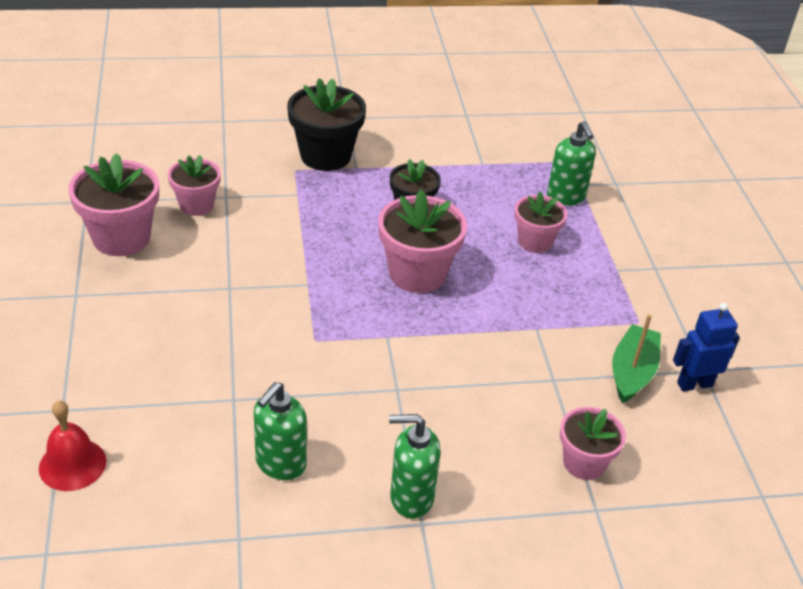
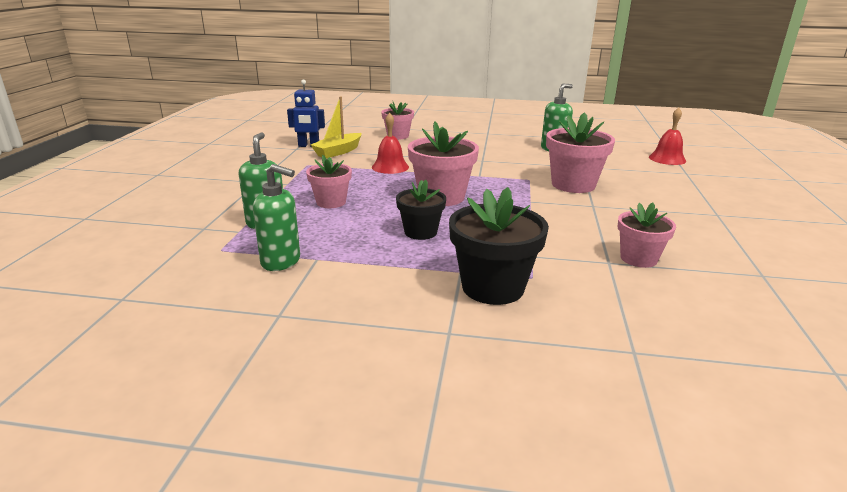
camera: 160 degrees left, 15 degrees down
pink flower pot [69,153,159,256] -> pink flower pot moved to [546,112,615,193]
green soap dispenser [389,414,441,519] -> green soap dispenser moved to [253,164,300,271]
green boat [612,314,661,403] -> yellow boat [311,96,361,158]
none -> red bell [372,113,409,174]

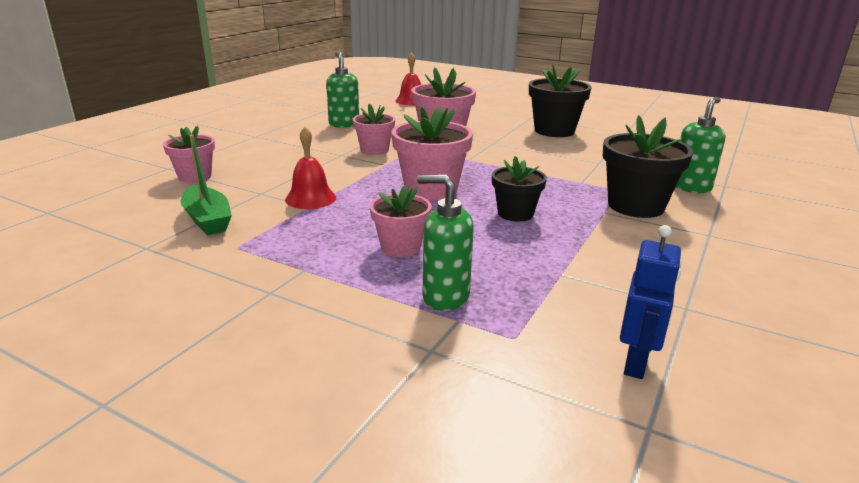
camera: 70 degrees left, 0 degrees up
green soap dispenser [253,164,300,271] -> green soap dispenser moved to [676,97,725,193]
blue robot [287,80,325,147] -> blue robot moved to [620,225,682,379]
yellow boat [311,96,361,158] -> green boat [181,135,232,235]
pink flower pot [617,202,676,268] -> pink flower pot moved to [352,104,395,155]
none -> black flower pot [529,64,592,137]

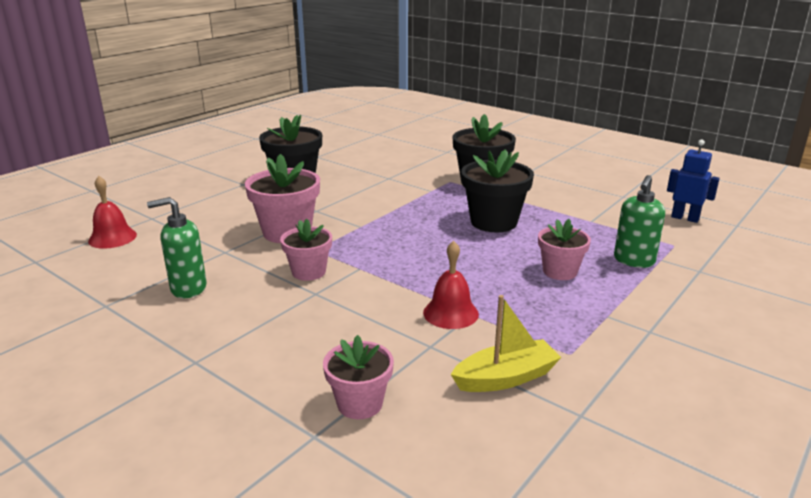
camera: 80 degrees left, 0 degrees up
green boat [181,135,232,235] -> yellow boat [451,295,561,392]
pink flower pot [392,106,473,201] -> none
black flower pot [492,156,547,222] -> black flower pot [461,149,534,232], size x1.59
green soap dispenser [676,97,725,193] -> none

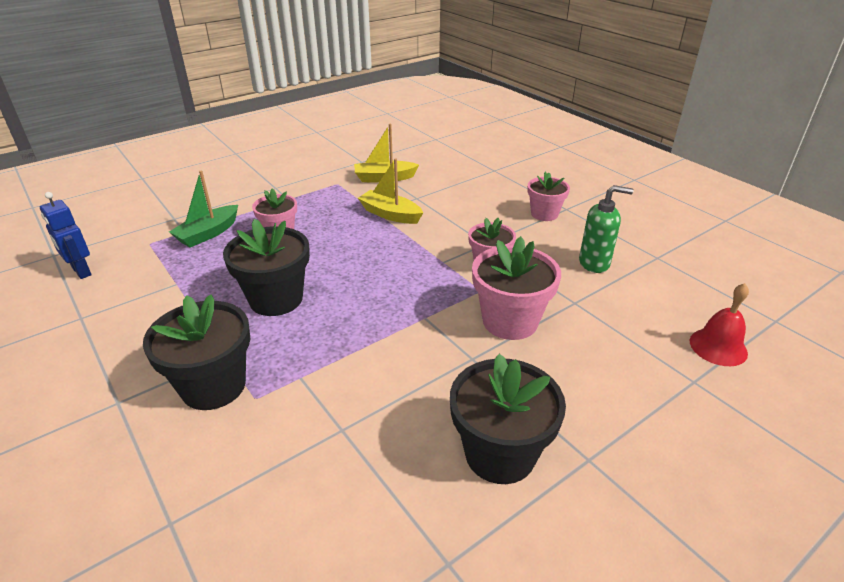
camera: 165 degrees left, 10 degrees up
pink flower pot [323,335,394,419] -> pink flower pot moved to [528,172,570,221]
red bell [423,241,479,329] -> yellow boat [358,158,423,224]
green soap dispenser [614,175,665,268] -> green boat [169,171,238,247]

